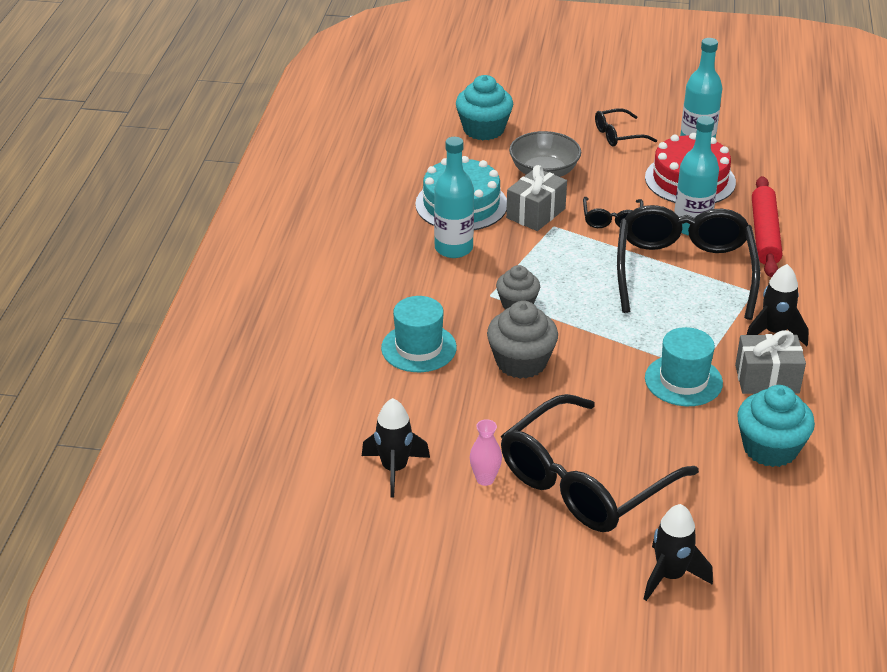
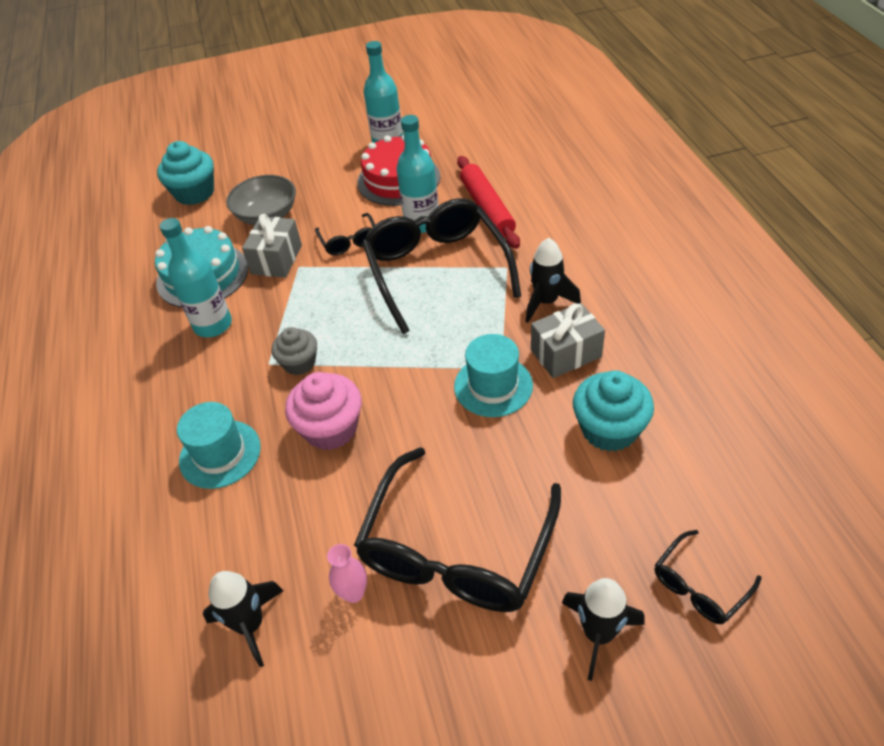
camera: 20 degrees left, 10 degrees up
grey cupcake [487,301,558,379] -> pink cupcake [285,372,361,450]
black glasses [595,108,657,147] -> black glasses moved to [655,530,761,624]

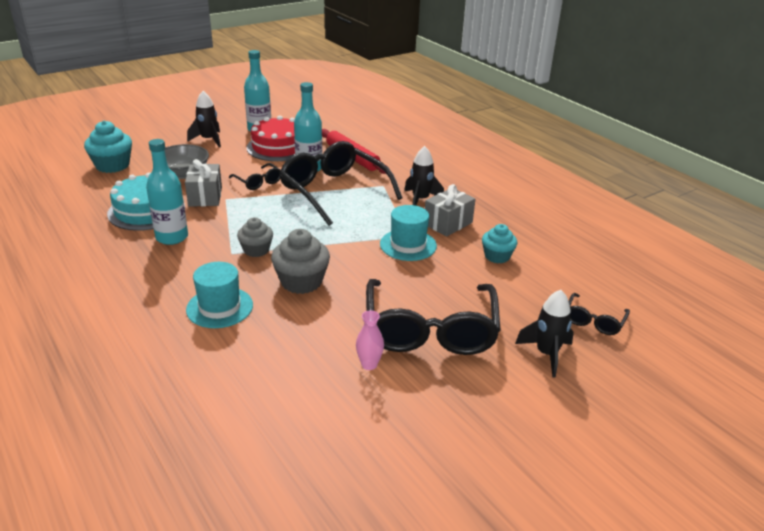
camera: 25 degrees left, 15 degrees down
black rocket [203,571,283,667] -> black rocket moved to [187,91,221,148]
pink cupcake [285,372,361,450] -> grey cupcake [271,229,330,294]
turquoise cupcake [573,371,654,452] -> turquoise cupcake [482,224,517,263], size x0.65

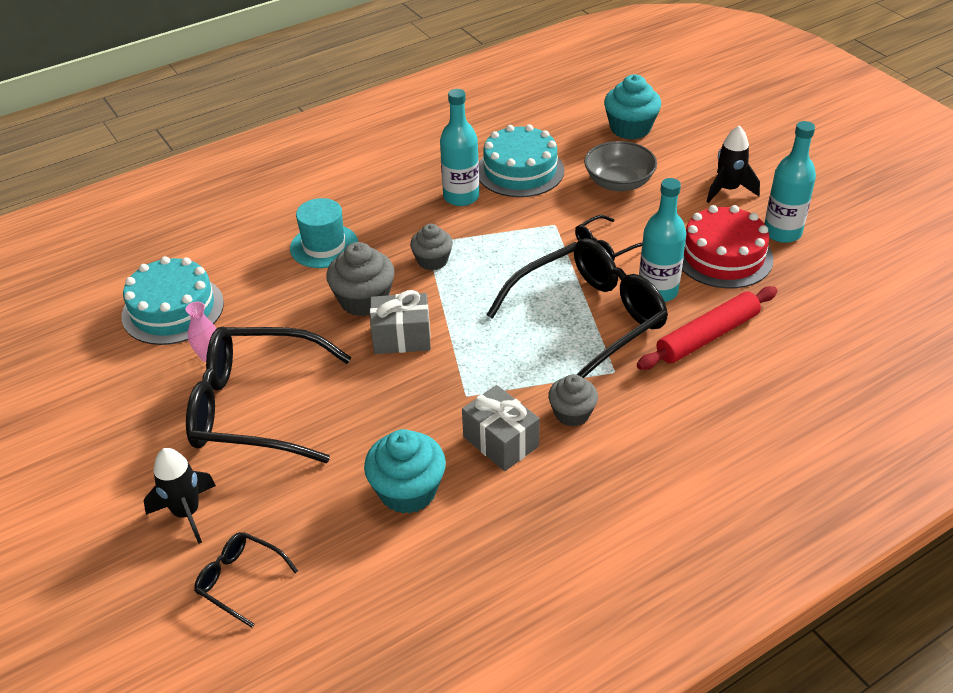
camera: 95 degrees right, 10 degrees up
grey gift [185,159,222,207] -> grey gift moved to [370,290,431,354]
turquoise hat [380,205,437,261] -> none
black rocket [404,146,444,206] -> grey cupcake [548,374,598,427]
turquoise cupcake [482,224,517,263] -> turquoise cupcake [364,429,446,514], size x1.53
none -> turquoise cake [121,256,224,345]

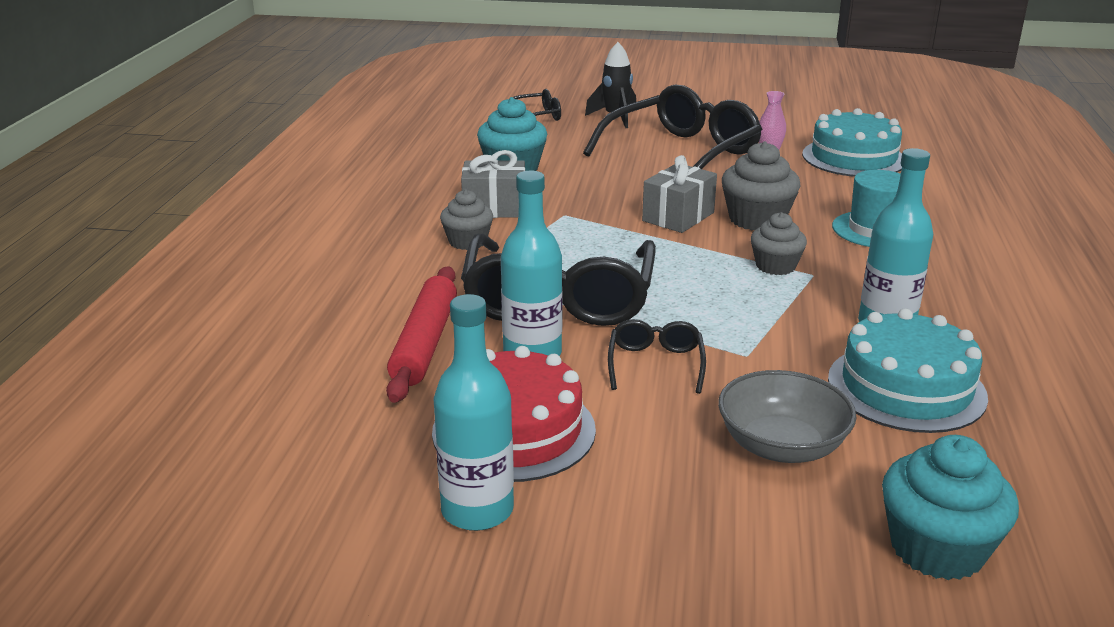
camera: 130 degrees right, 15 degrees down
black rocket [707,126,760,203] -> none

